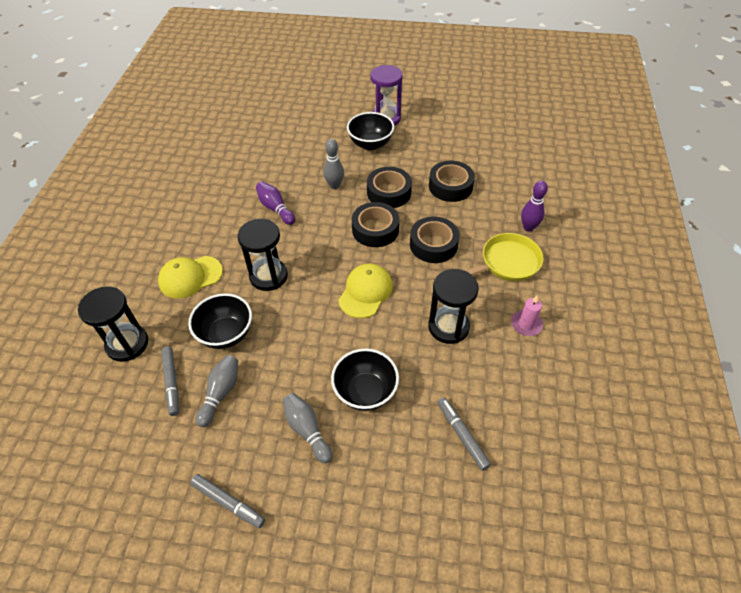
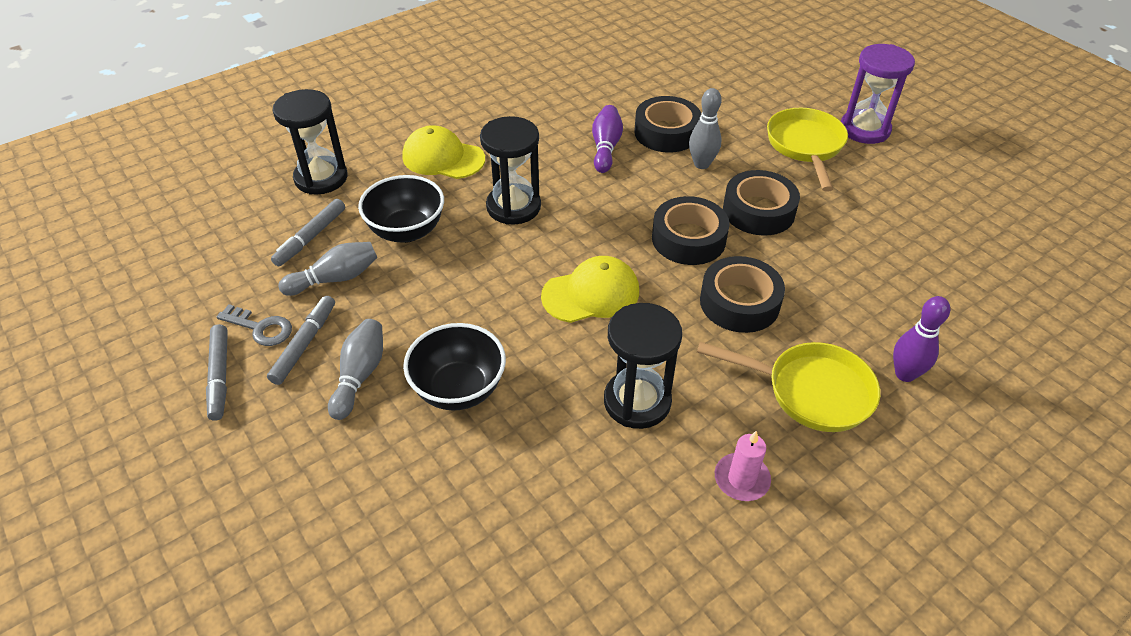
camera: 45 degrees right, 5 degrees down
black bowl [347,112,394,150] -> yellow pan [767,108,848,192]
black tape [429,161,475,202] -> black tape moved to [634,96,701,153]
grey marker [438,397,491,471] -> grey marker moved to [267,296,335,385]
none -> grey key [216,304,292,346]

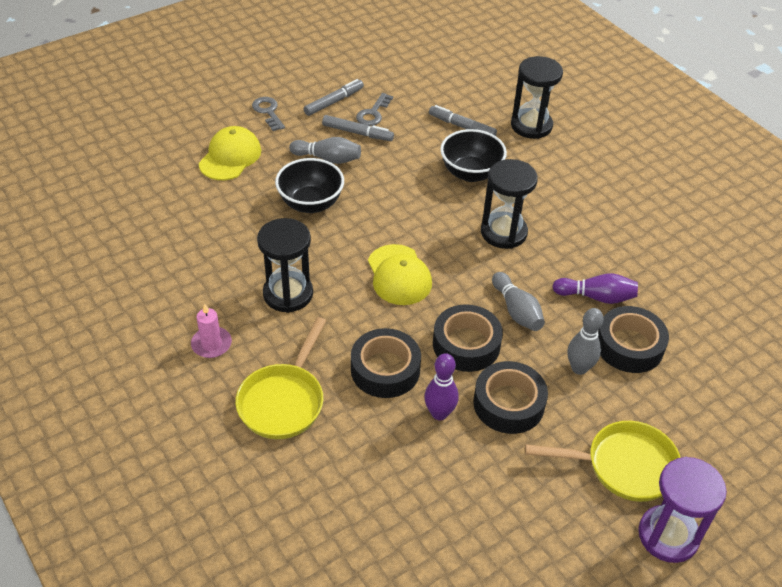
camera: 90 degrees right, 0 degrees up
grey marker [206,324,228,421] -> grey marker turned 150 degrees clockwise [304,79,364,116]
grey bowling pin [278,242,377,296] -> grey bowling pin moved to [492,272,545,331]
yellow cap [402,125,485,179] -> yellow cap moved to [199,126,261,180]
purple bowling pin [893,296,950,382] -> purple bowling pin moved to [424,353,459,420]
none -> grey key [252,97,285,131]

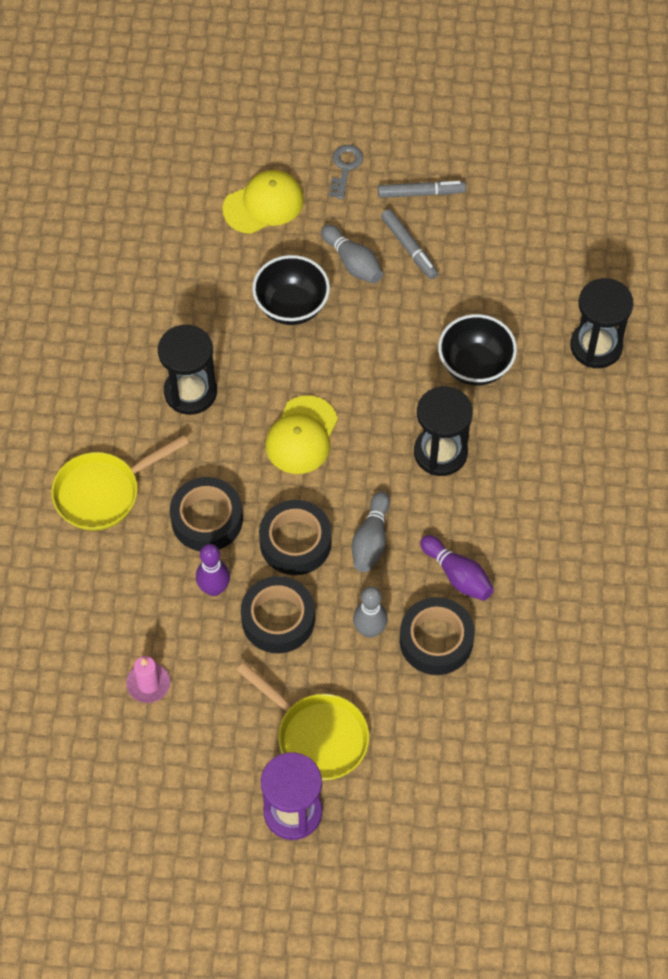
camera: 40 degrees right, 15 degrees up
pink candle [191,304,232,358] -> pink candle moved to [126,656,170,703]
grey key [356,93,393,126] -> none
grey marker [429,105,497,136] -> none

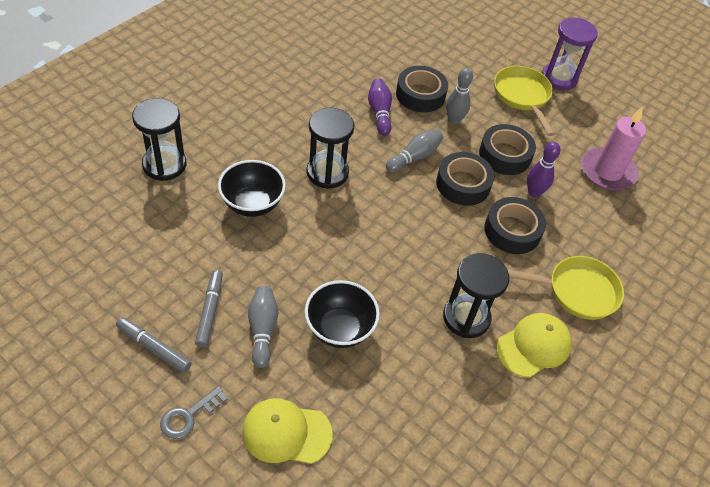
camera: 150 degrees left, 10 degrees down
pink candle [126,656,170,703] -> pink candle [581,106,646,191], size x1.84
yellow cap [266,395,338,474] -> yellow cap moved to [496,313,572,377]

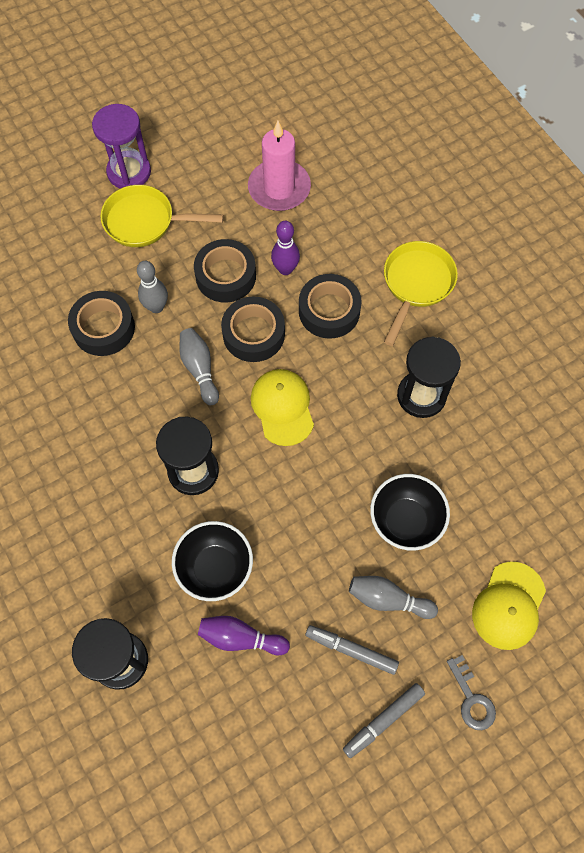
camera: 65 degrees left, 15 degrees up
purple bowling pin [368,79,392,136] -> purple bowling pin moved to [198,616,290,655]
yellow cap [496,313,572,377] -> yellow cap moved to [251,369,314,446]

